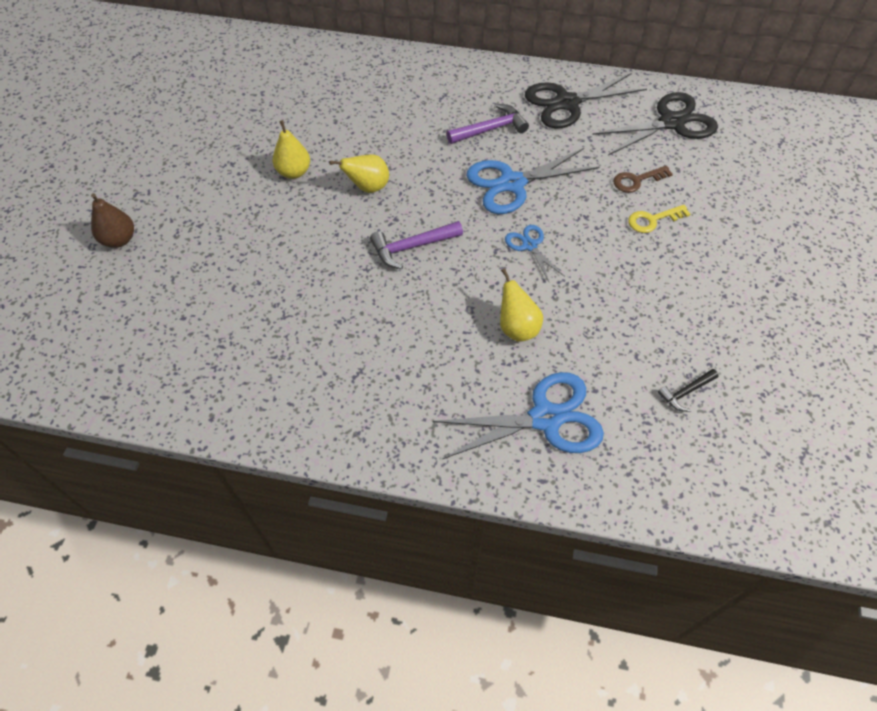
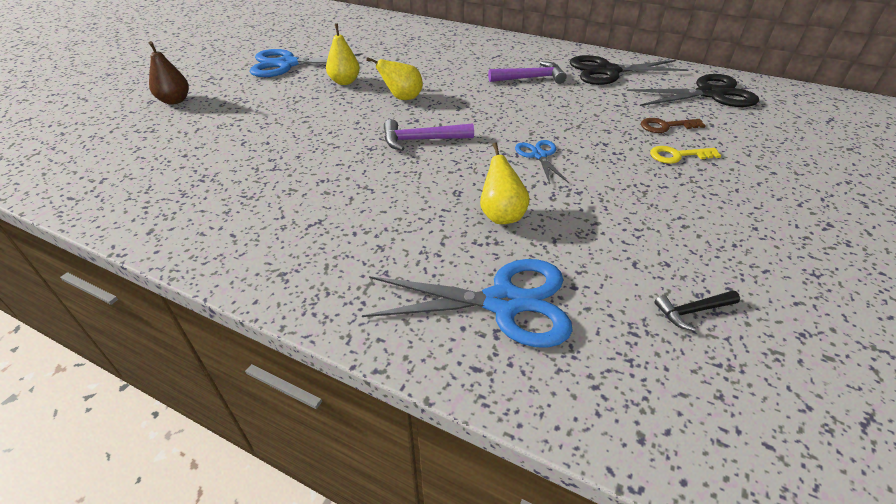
camera: 15 degrees right, 15 degrees down
blue scissors [466,148,600,214] -> blue scissors moved to [250,49,363,77]

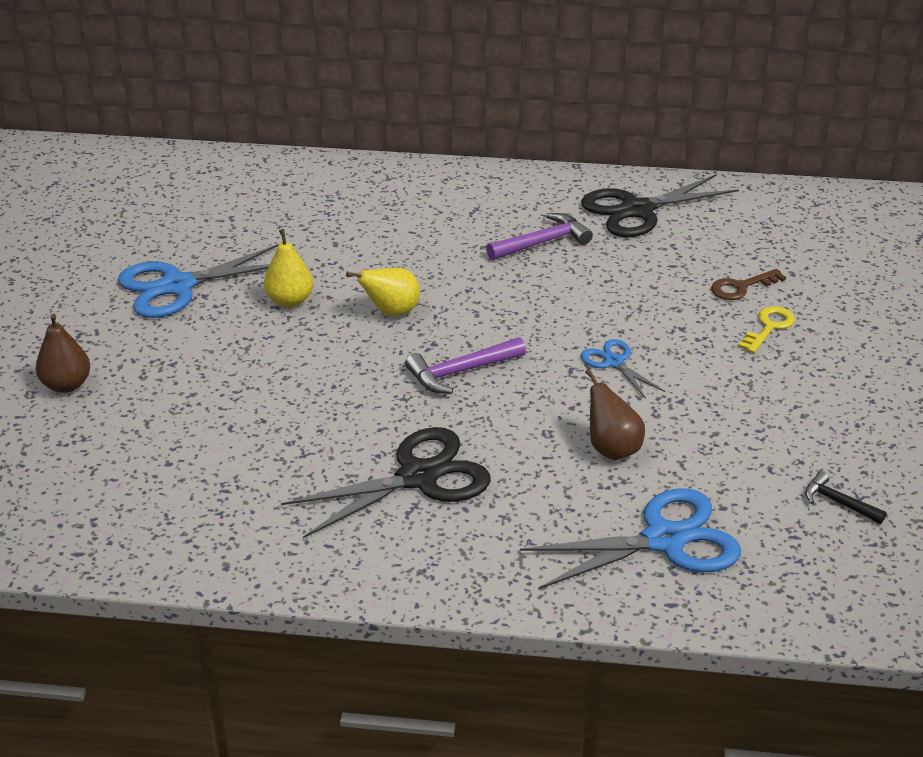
camera: 20 degrees left, 5 degrees down
yellow pear [480,142,530,224] -> brown pear [585,369,645,460]
black scissors [627,74,759,107] -> black scissors moved to [281,427,491,538]
yellow key [650,146,721,164] -> yellow key turned 150 degrees clockwise [738,306,795,353]
black hammer [655,290,740,331] -> black hammer turned 75 degrees clockwise [805,471,887,524]

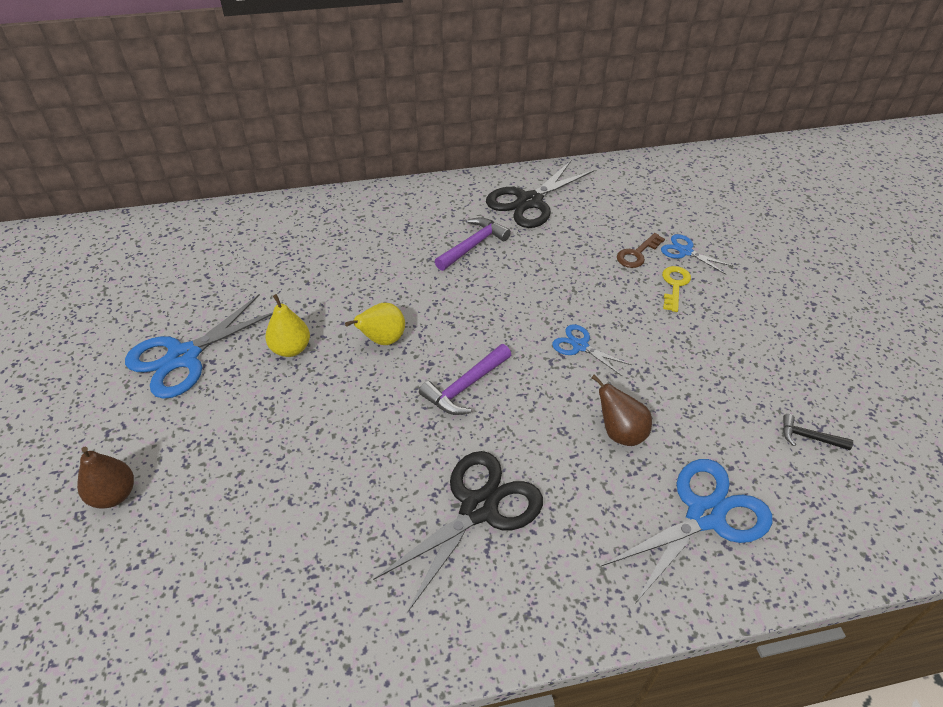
camera: 20 degrees left, 10 degrees up
none -> blue scissors [661,234,733,275]

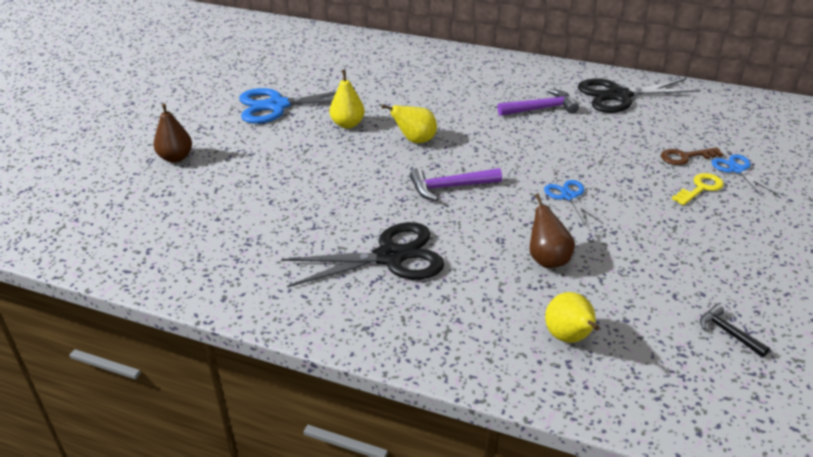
camera: 35 degrees right, 10 degrees down
blue scissors [602,459,772,602] -> yellow pear [545,292,599,343]

